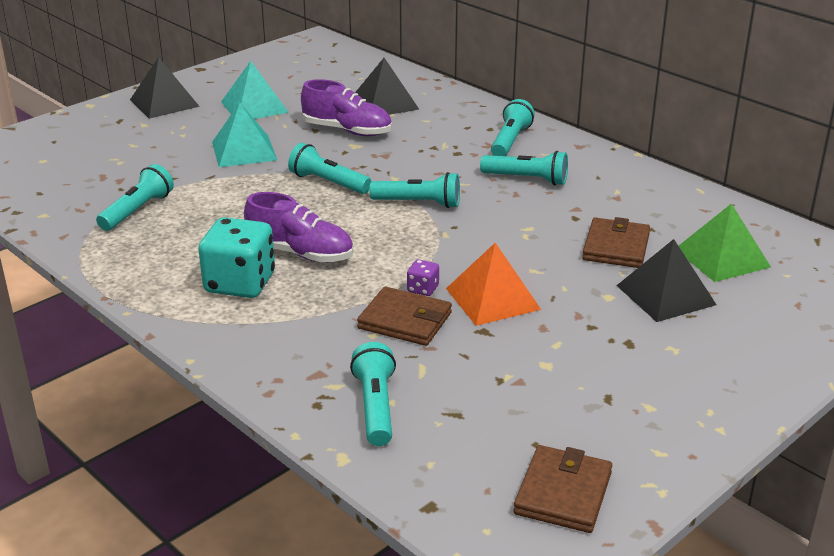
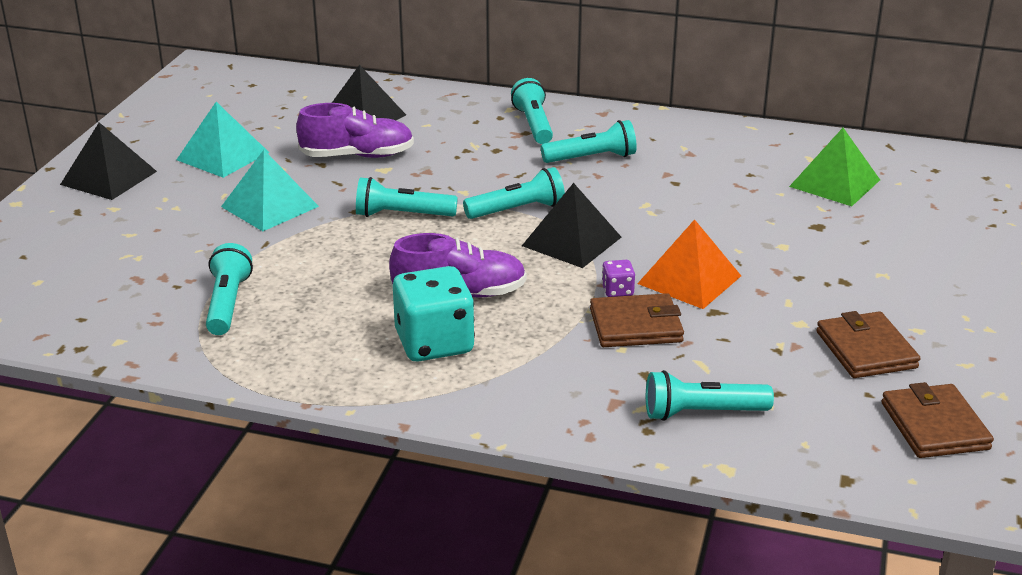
camera: 30 degrees left, 0 degrees up
turquoise flashlight [350,342,396,446] -> turquoise flashlight turned 60 degrees counterclockwise [646,370,774,421]
brown wallet [582,217,650,268] -> brown wallet moved to [816,311,921,378]
black pyramid [616,239,717,322] -> black pyramid moved to [522,183,621,268]

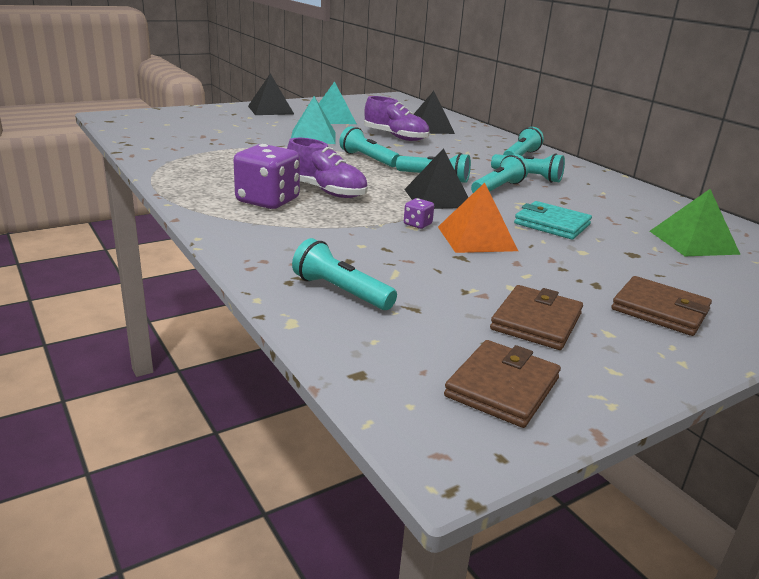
camera: 40 degrees right, 5 degrees down
turquoise flashlight [206,243,253,335] -> turquoise flashlight moved to [471,154,529,193]
turquoise dice [393,266,475,361] -> purple dice [234,144,300,209]
brown wallet [590,293,684,347] -> brown wallet moved to [612,276,712,336]
none -> turquoise wallet [514,201,592,240]

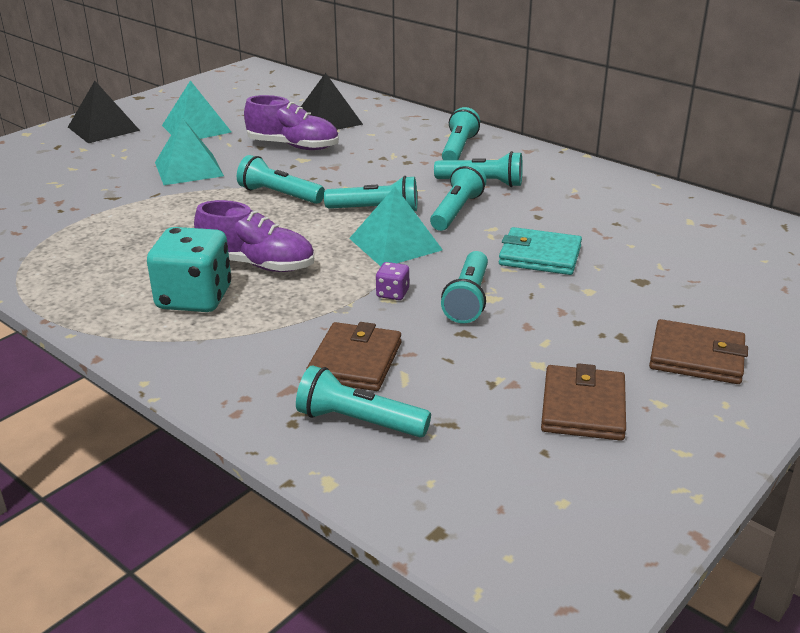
camera: 15 degrees left, 5 degrees up
purple dice [234,144,300,209] -> turquoise dice [147,227,231,312]
black pyramid [404,148,469,209] -> turquoise pyramid [349,187,443,266]
orange pyramid [438,183,518,253] -> turquoise flashlight [441,251,488,323]
brown wallet [444,340,561,428] -> brown wallet moved to [306,322,401,391]
green pyramid [650,189,741,256] -> none

